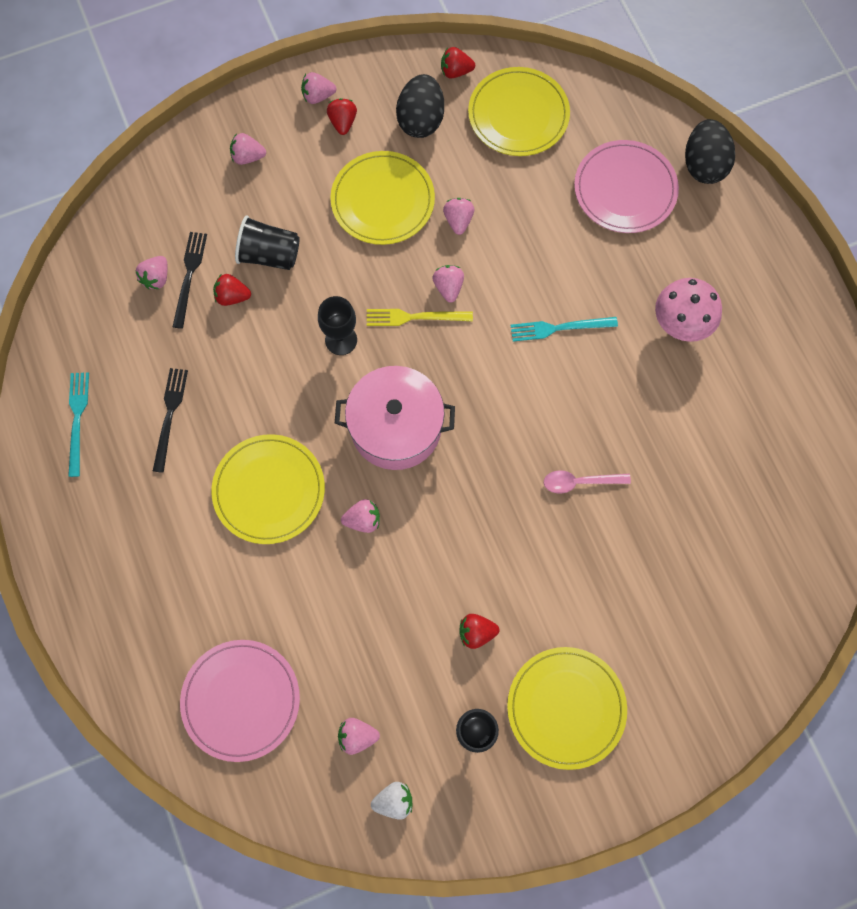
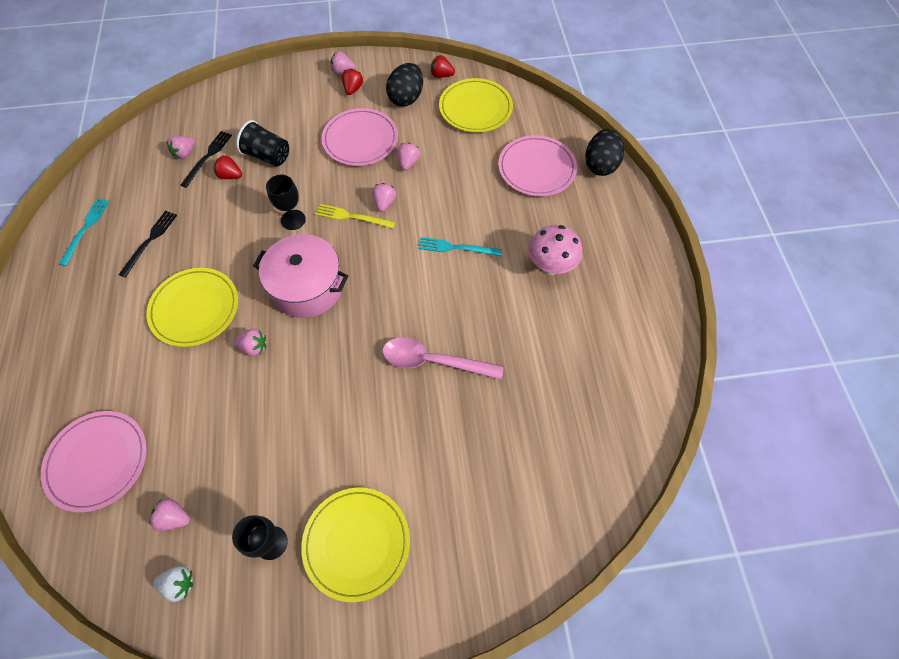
camera: 15 degrees right, 10 degrees down
pink strawberry [230,133,266,165] -> none
yellow plate [330,151,435,245] -> pink plate [322,108,398,166]
red strawberry [459,614,500,649] -> none
pink spoon [544,470,631,494] -> pink spoon [382,337,504,380], size x1.67

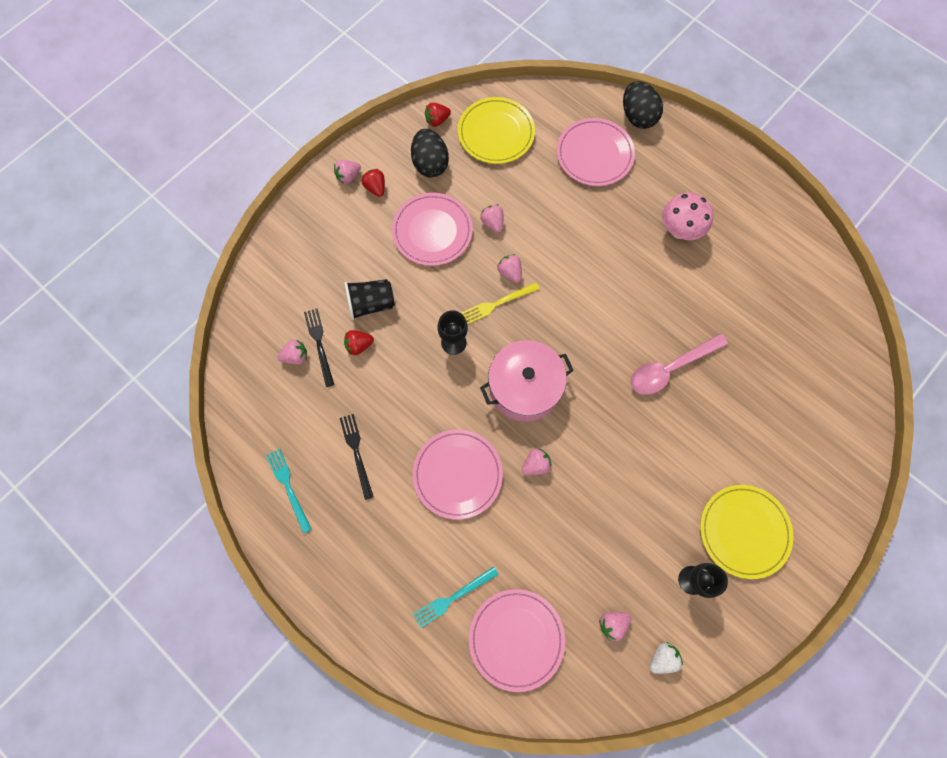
camera: 40 degrees left, 10 degrees up
yellow plate [146,268,238,347] -> pink plate [413,429,503,520]
pink strawberry [167,136,195,159] -> pink strawberry turned 105 degrees counterclockwise [277,339,307,364]
turquoise fork [418,237,502,256] -> turquoise fork moved to [413,566,499,628]

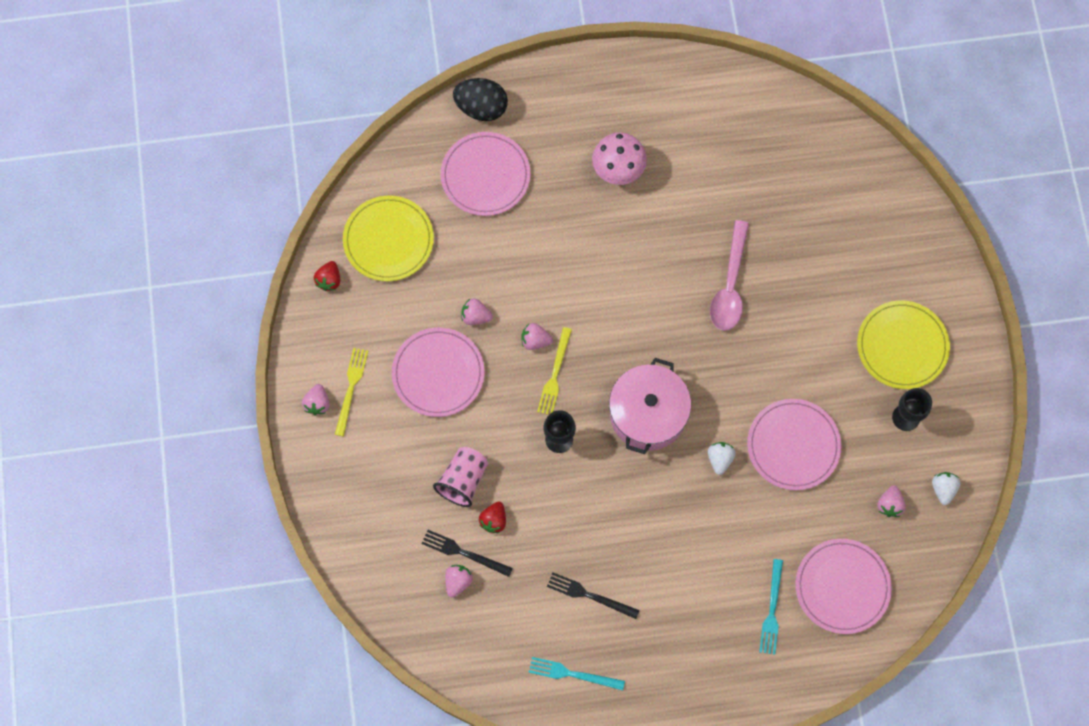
camera: 50 degrees left, 0 degrees up
black cup [344,279,394,320] -> pink cup [433,447,488,507]
red strawberry [362,169,385,197] -> yellow fork [335,348,368,437]
black egg [411,129,449,178] -> none
pink plate [413,429,503,520] -> pink plate moved to [747,399,841,490]
pink strawberry [522,448,552,475] -> white strawberry [708,442,736,475]

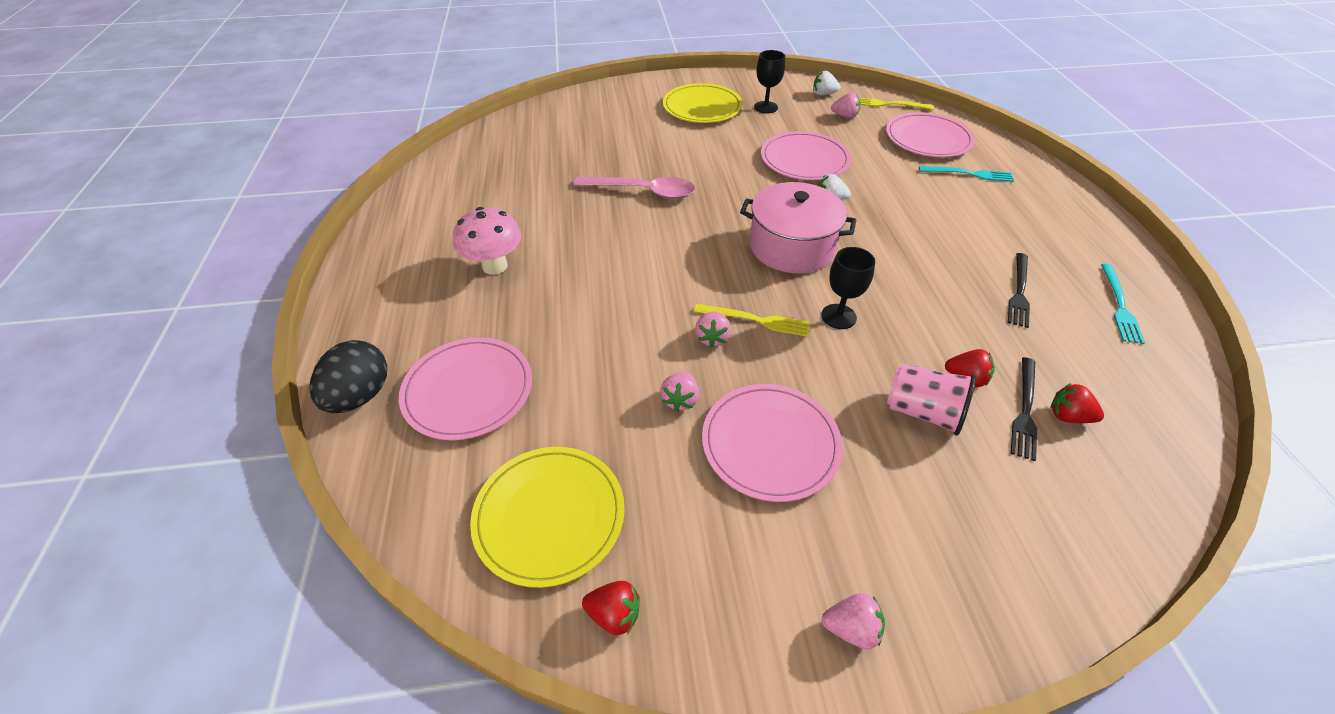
camera: 90 degrees left, 25 degrees down
yellow fork [335,348,368,437] -> yellow fork moved to [859,98,934,110]
pink strawberry [445,565,473,597] -> red strawberry [1051,383,1104,423]

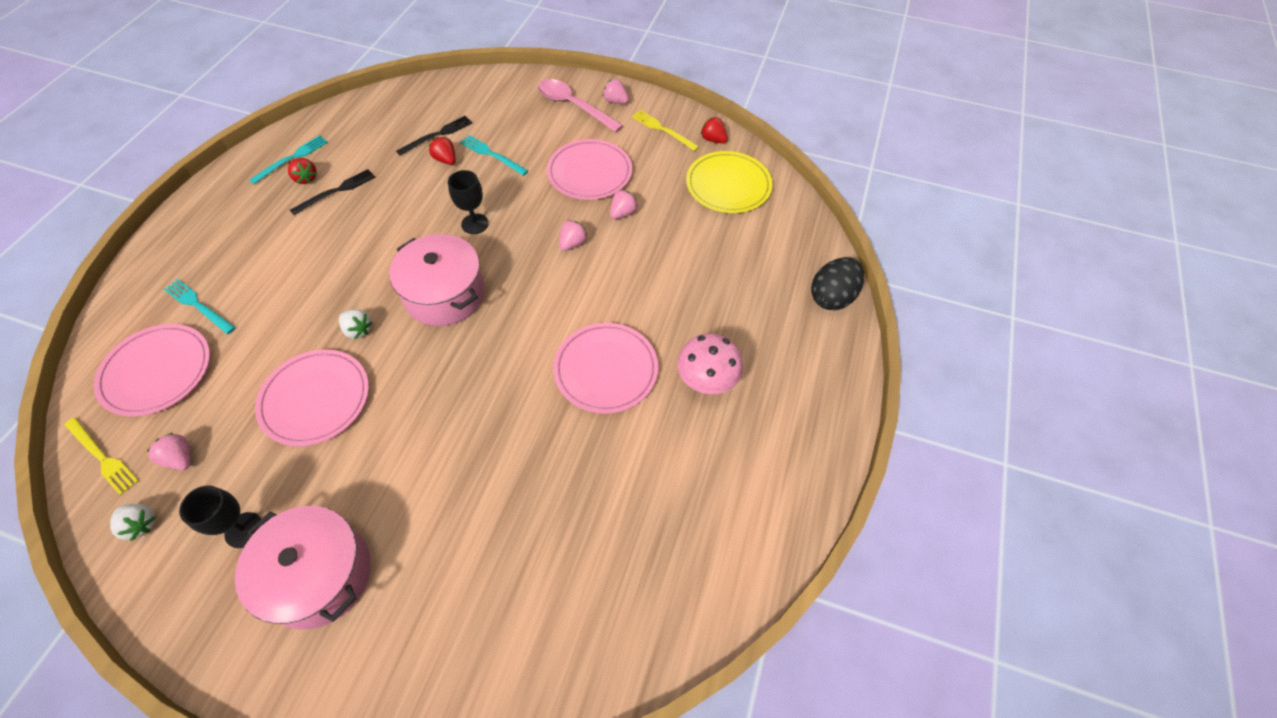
camera: 155 degrees left, 10 degrees up
pink plate [399,337,532,440] -> pink plate moved to [553,323,658,414]
pink spoon [574,177,695,199] -> pink spoon moved to [538,79,623,132]
yellow plate [663,83,743,123] -> pink pot [235,506,371,629]
yellow fork [694,304,810,337] -> yellow fork moved to [632,110,699,151]
pink cup [887,364,976,435] -> turquoise fork [460,135,528,176]
red strawberry [1051,383,1104,423] -> red strawberry moved to [288,158,317,184]

